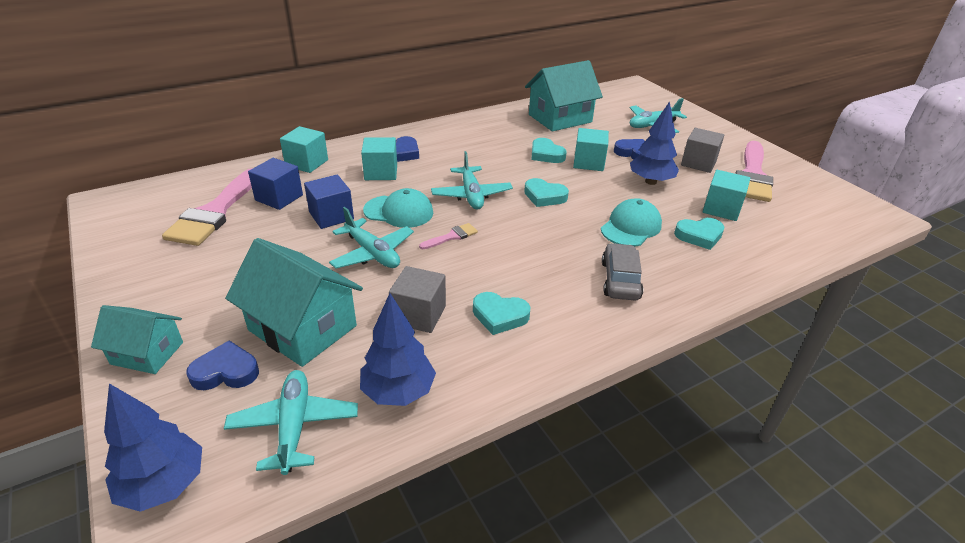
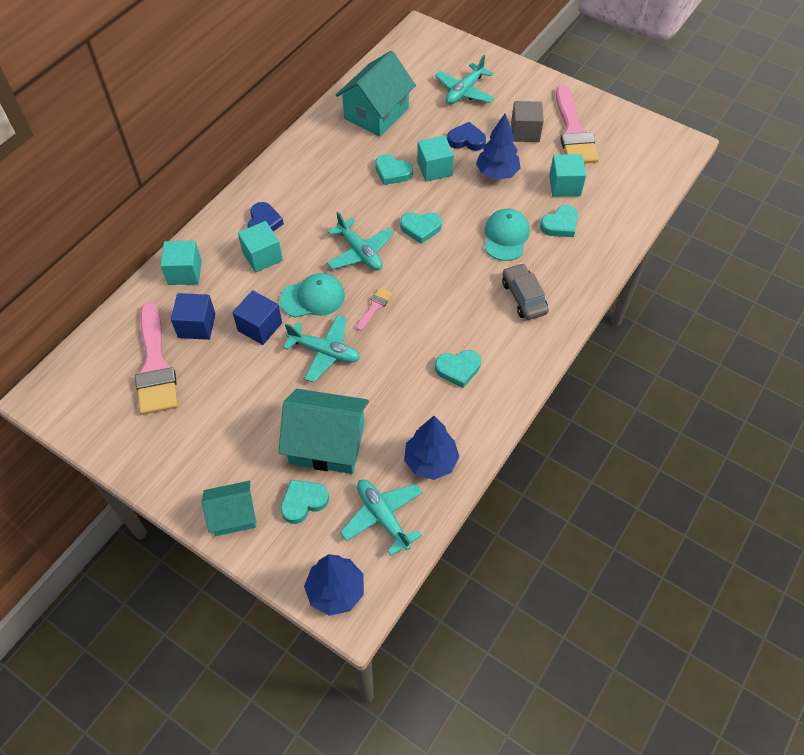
camera: 25 degrees left, 20 degrees up
blue heart [186,341,259,390] -> turquoise heart [281,480,329,524]
grey cube [389,266,446,333] -> none

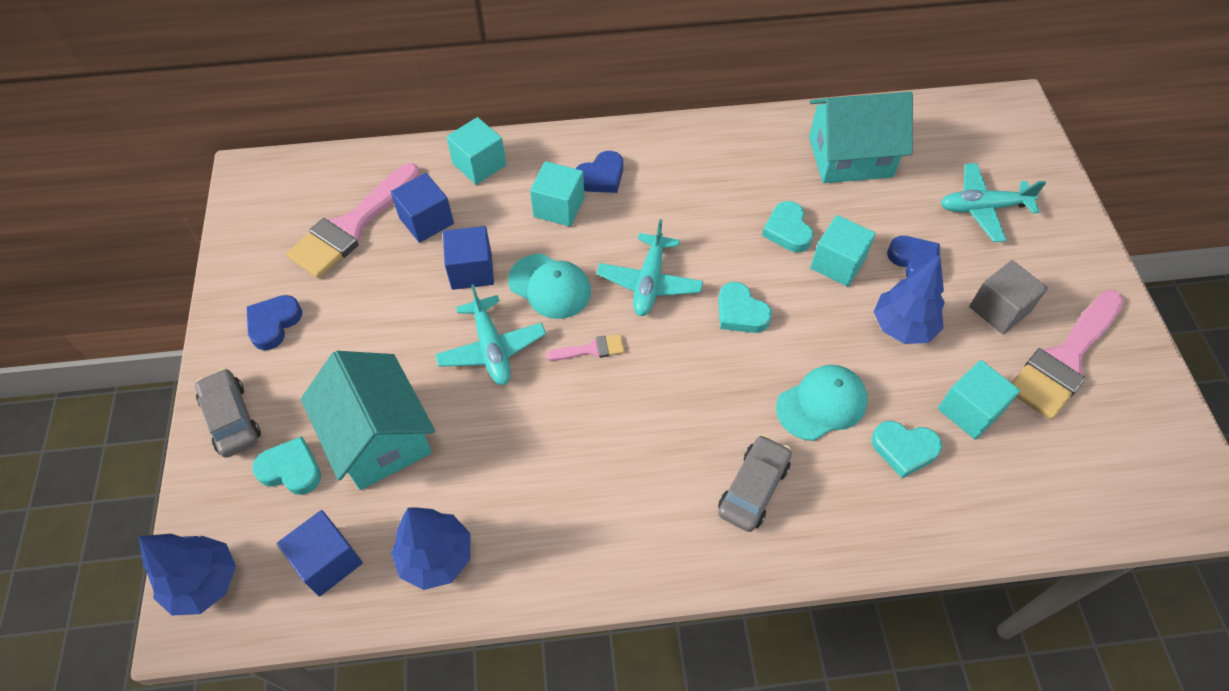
camera: 50 degrees right, 0 degrees up
turquoise house [202,481,256,536] -> grey car [195,368,261,458]
turquoise plane [340,480,423,556] -> blue cube [277,510,363,596]
turquoise heart [435,350,481,388] -> none
none -> blue heart [247,295,302,350]

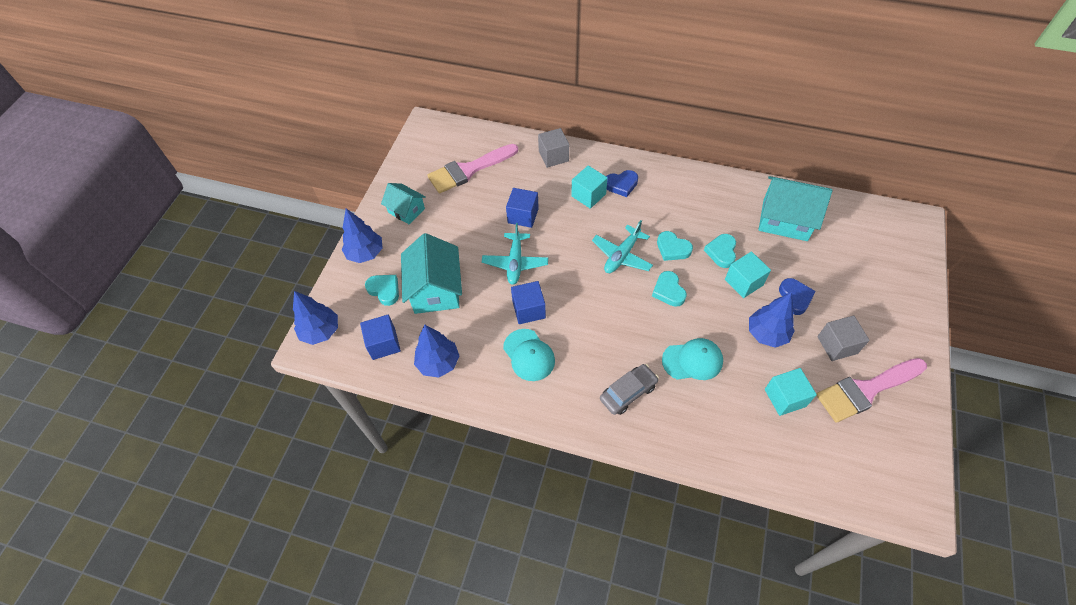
camera: 25 degrees right, 0 degrees up
grey car [195,368,261,458] -> blue tree [342,208,383,263]
blue heart [247,295,302,350] -> turquoise house [381,183,426,225]
blue cube [391,173,454,243] -> blue cube moved to [511,281,546,324]
turquoise cube [446,117,506,185] -> grey cube [538,128,569,168]
turquoise cap [508,254,591,319] -> turquoise cap moved to [503,329,555,381]
pink brush [547,334,625,360] -> none
turquoise heart [871,421,942,478] -> turquoise heart moved to [657,231,693,261]
turquoise plane [941,163,1046,242] -> none

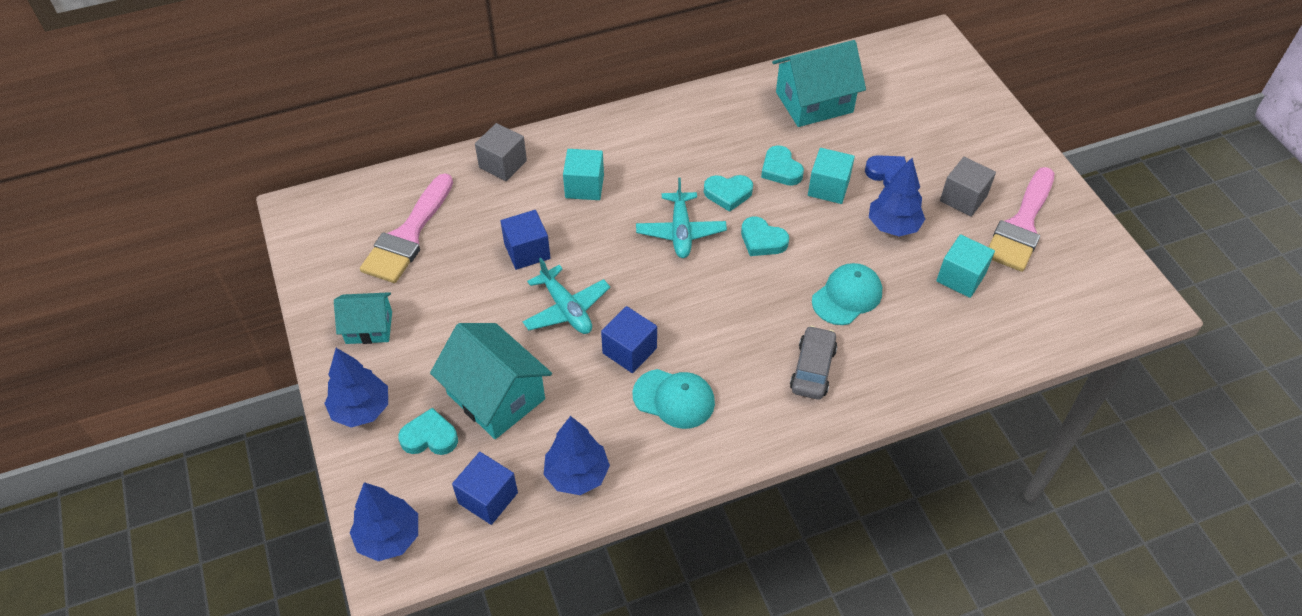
camera: 40 degrees left, 5 degrees down
blue heart [606,170,638,197] -> none

